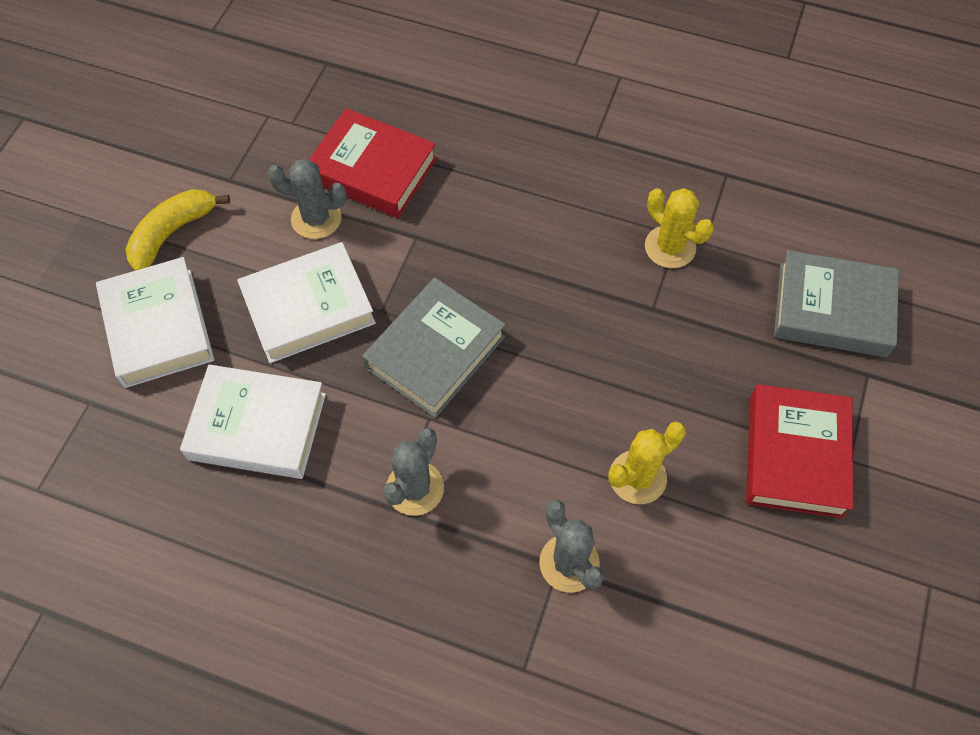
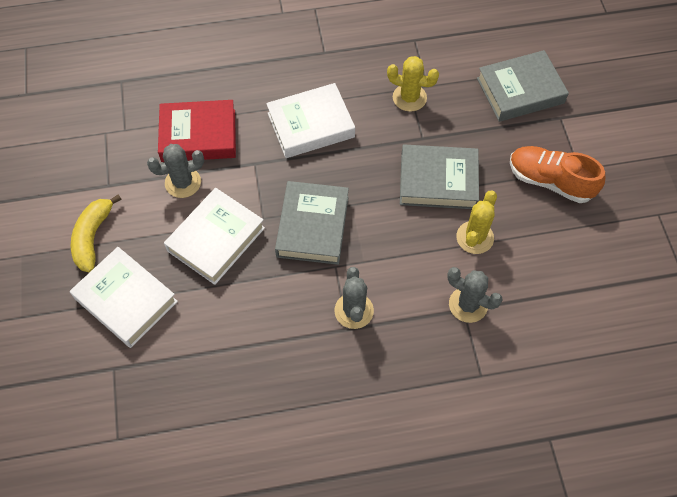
camera: 30 degrees left, 0 degrees up
white book [180,364,326,479] -> white book moved to [266,83,355,158]
red book [746,384,853,518] -> orange shoe [510,146,605,203]
none -> grey book [400,144,479,209]

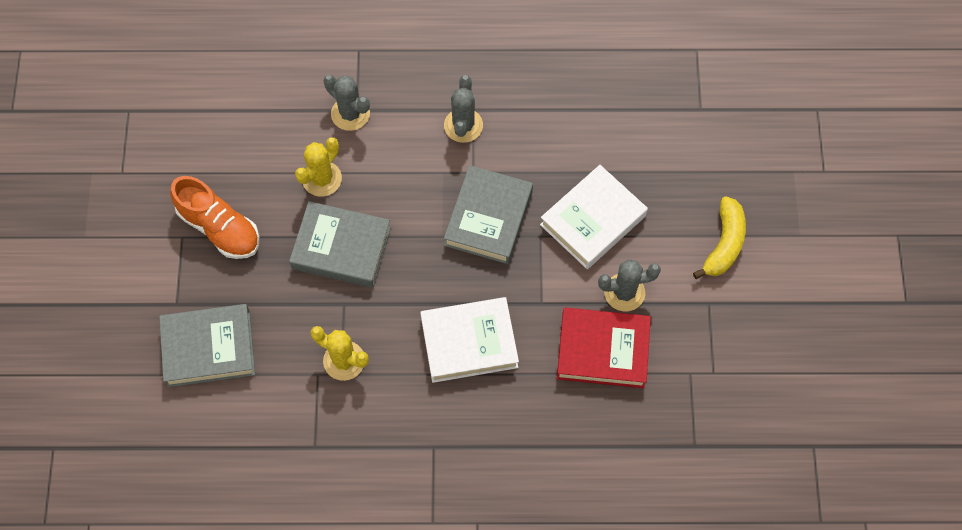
camera: 170 degrees left, 5 degrees up
white book [70,247,178,348] -> none

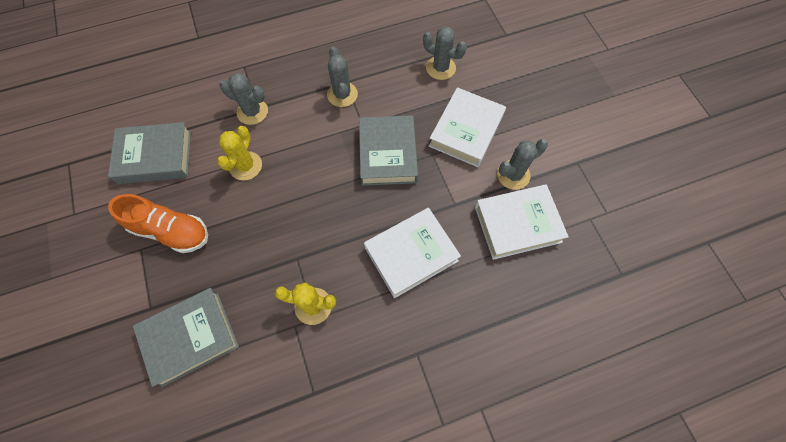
camera: 20 degrees left, 0 degrees up
grey book [289,201,391,288] -> grey book moved to [108,122,191,184]
red book [557,307,651,388] -> white book [475,184,569,260]
yellow banana [693,196,746,279] -> none
none -> grey cactus [423,26,467,80]

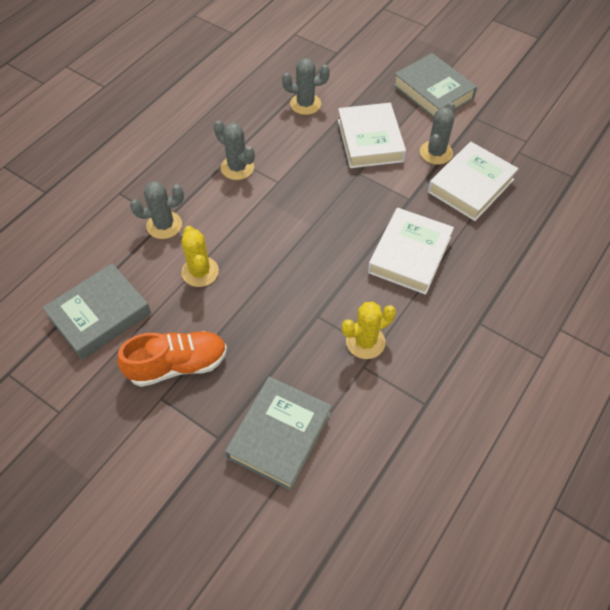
camera: 35 degrees left, 10 degrees down
grey book [359,115,418,186] -> grey book moved to [393,53,477,118]

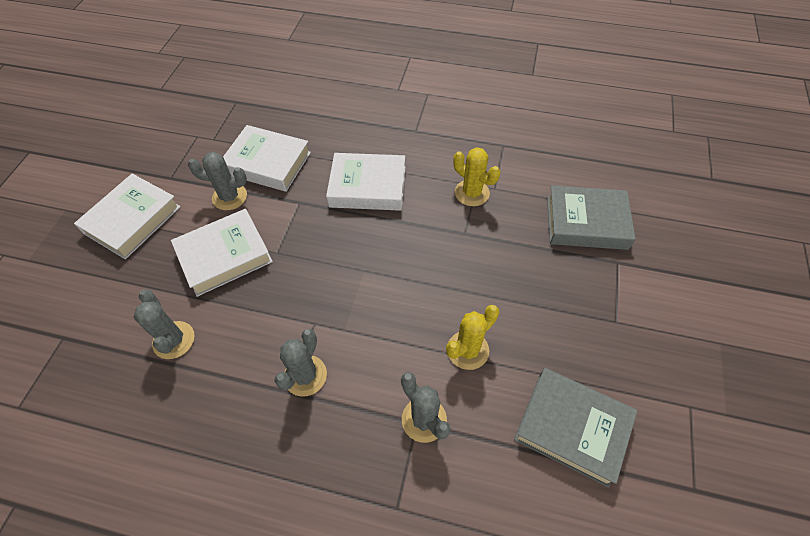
camera: 110 degrees left, 0 degrees up
orange shoe [117,331,227,387] -> none
grey book [393,53,477,118] -> white book [74,174,180,259]

